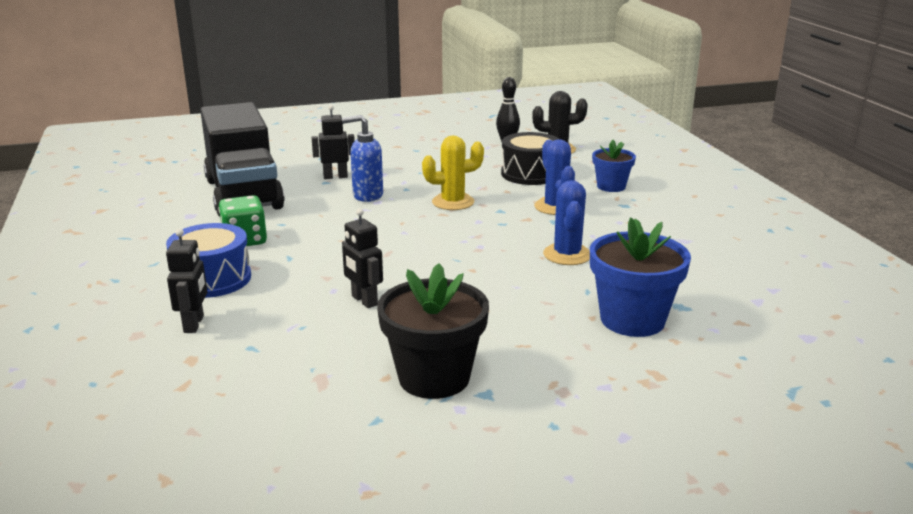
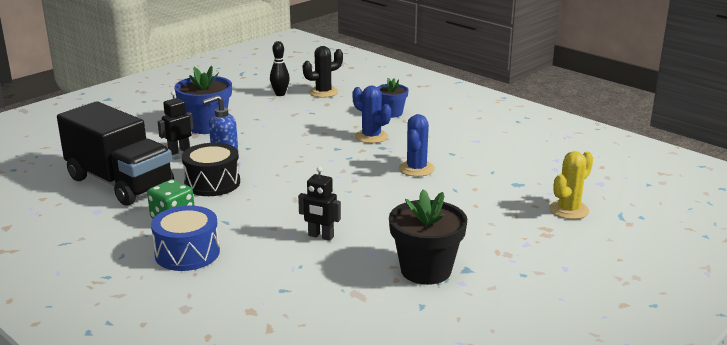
camera: 30 degrees left, 0 degrees up
black robot [166,228,207,333] -> none
yellow cactus [422,136,484,210] -> yellow cactus moved to [549,151,593,219]
black drum [501,132,560,185] -> black drum moved to [182,143,240,196]
blue cactus [543,180,590,265] -> blue cactus turned 45 degrees clockwise [399,114,435,177]
blue flower pot [590,218,691,337] -> blue flower pot moved to [175,66,232,134]

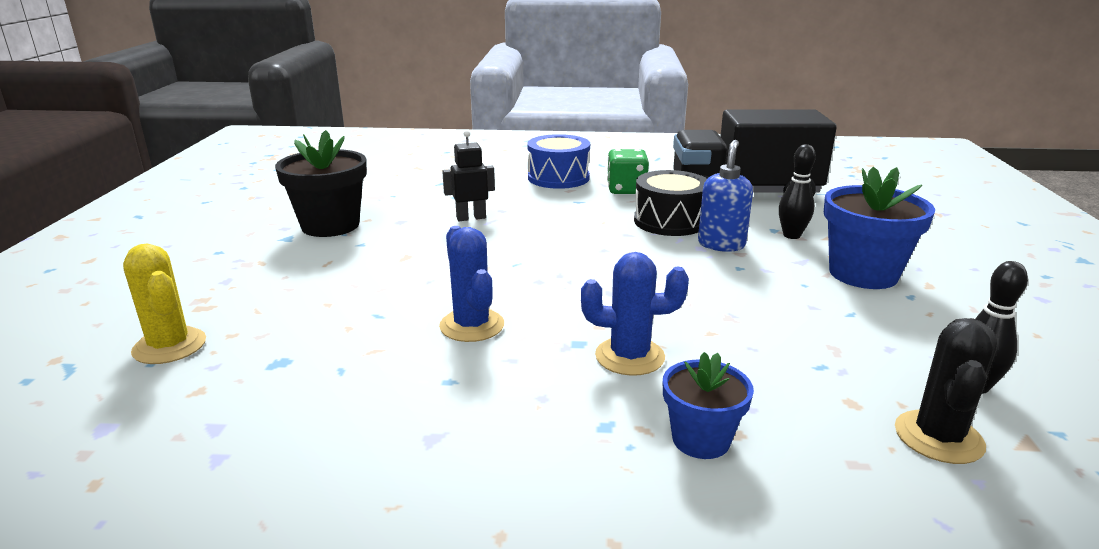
camera: 140 degrees right, 0 degrees up
black robot [158,91,194,155] -> black bowling pin [779,144,816,239]
yellow cactus [549,151,593,219] -> yellow cactus turned 45 degrees counterclockwise [123,243,206,364]

